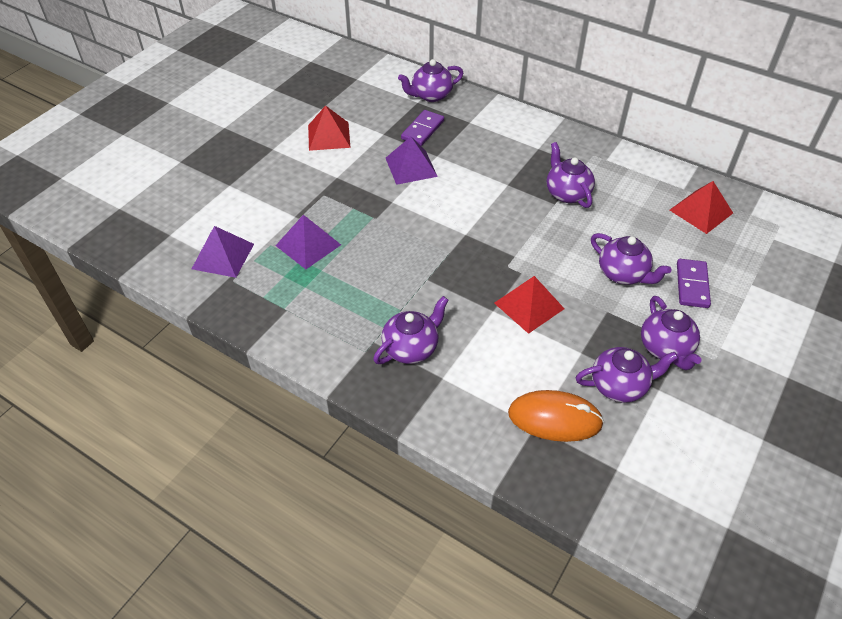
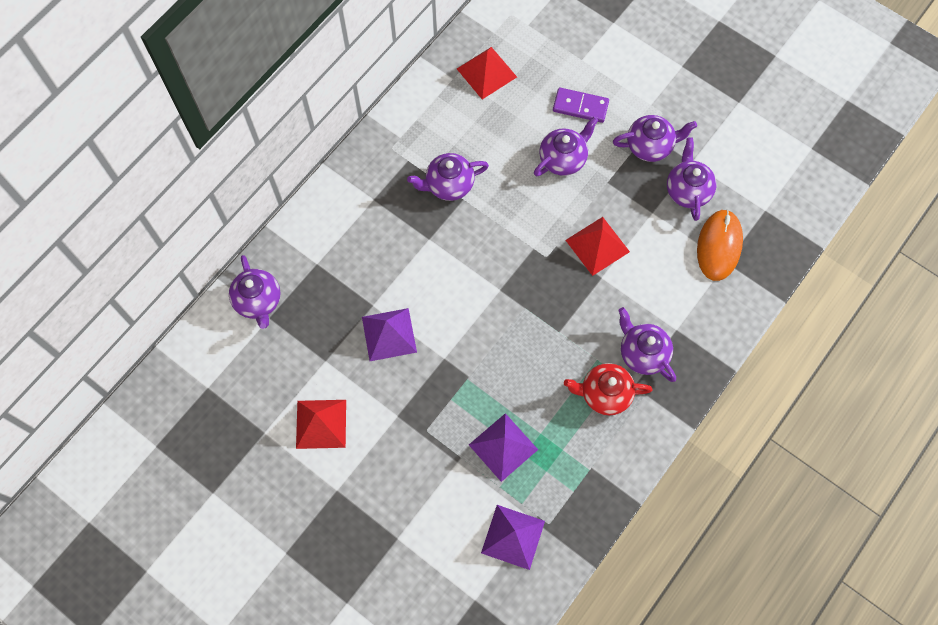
camera: 85 degrees left, 20 degrees up
purple domino [401,110,444,146] -> none
none -> red teapot [564,363,653,415]

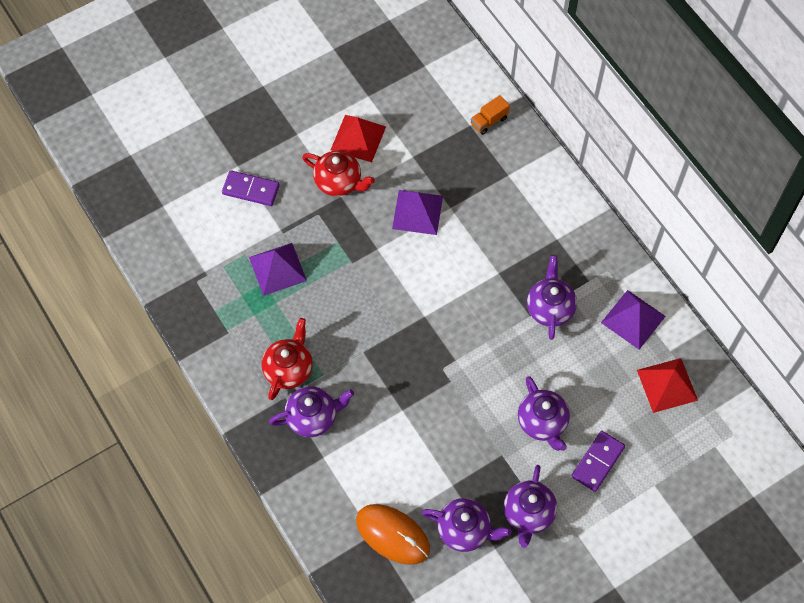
camera: 110 degrees right, 5 degrees down
purple teapot [229,255,281,329] -> orange truck [471,95,510,135]
purple pyramid [481,505,545,570] -> purple pyramid moved to [601,290,666,349]
red pyramid [566,217,630,276] -> none
none -> purple domino [222,170,280,206]
none -> red teapot [302,151,375,196]

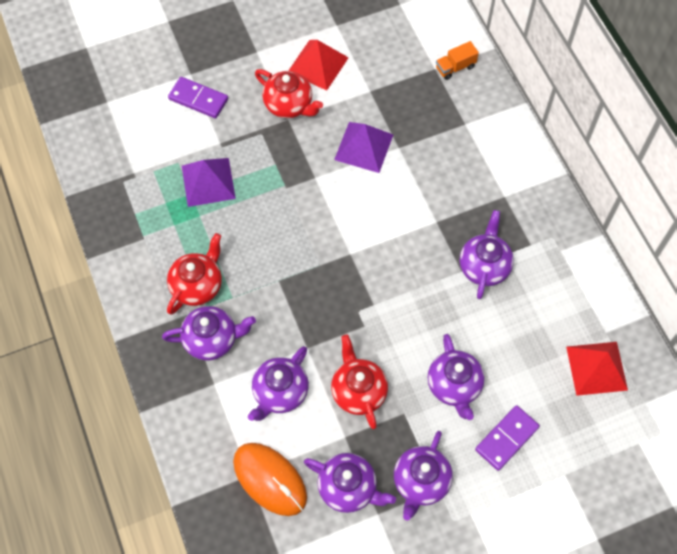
camera: 10 degrees right, 0 degrees up
purple pyramid [601,290,666,349] -> none
none -> purple teapot [248,346,309,421]
none -> red teapot [331,334,388,429]

